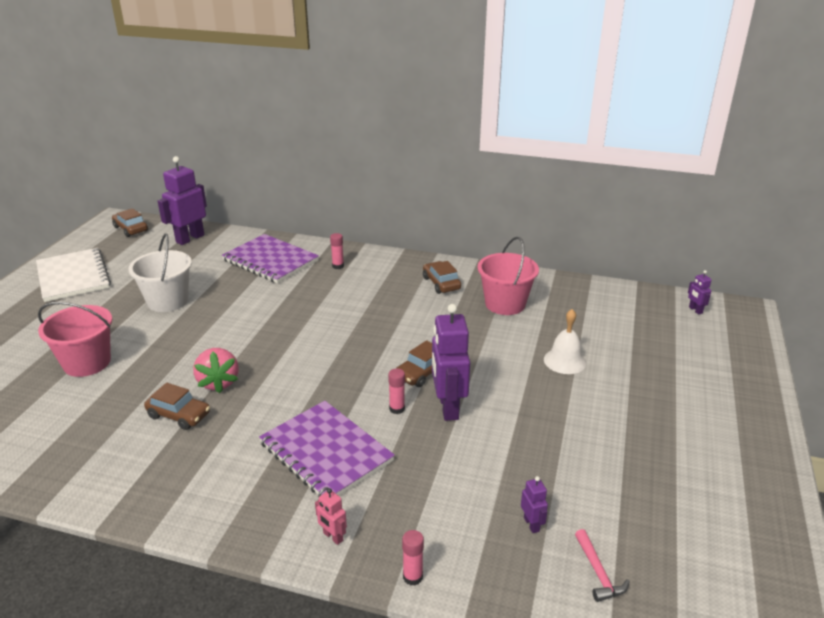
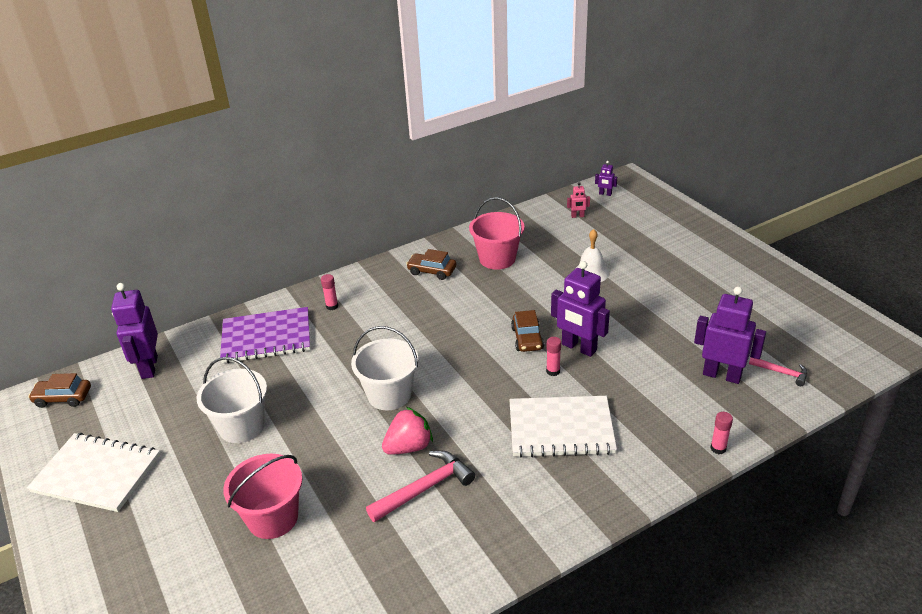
camera: 45 degrees left, 5 degrees up
brown car [144,382,210,430] -> pink hammer [366,450,475,522]
pink strawberry [193,348,239,393] -> pink strawberry turned 60 degrees counterclockwise [382,407,433,455]
purple notebook [259,401,395,497] -> white notebook [509,396,617,457]
pink robot [315,488,347,545] -> pink robot moved to [567,182,590,218]
purple robot [521,476,548,533] -> purple robot [694,287,766,384], size x2.21
none -> white bucket [351,326,418,410]

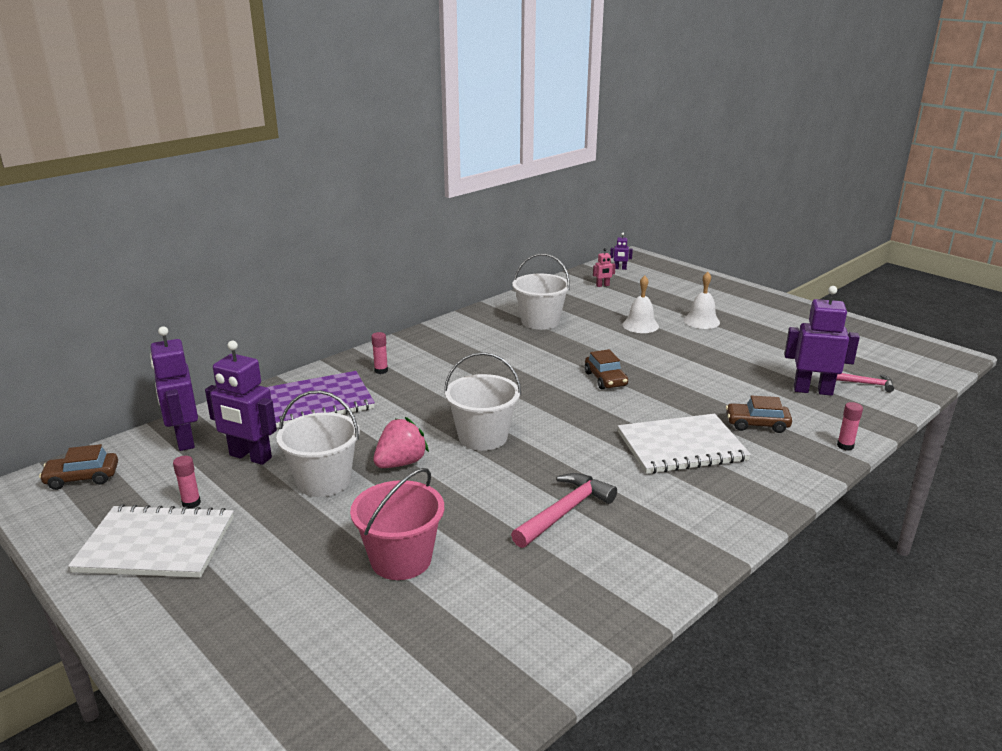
camera: 15 degrees left, 10 degrees down
pink strawberry [382,407,433,455] -> pink strawberry moved to [373,417,429,468]
brown car [406,249,456,280] -> brown car moved to [726,396,792,433]
pink bucket [469,197,524,270] -> white bucket [512,254,570,330]
pink glue stick [546,337,561,376] -> pink glue stick moved to [173,456,201,509]
purple robot [551,261,610,357] -> purple robot moved to [205,341,277,465]
none -> white bell [684,272,720,329]

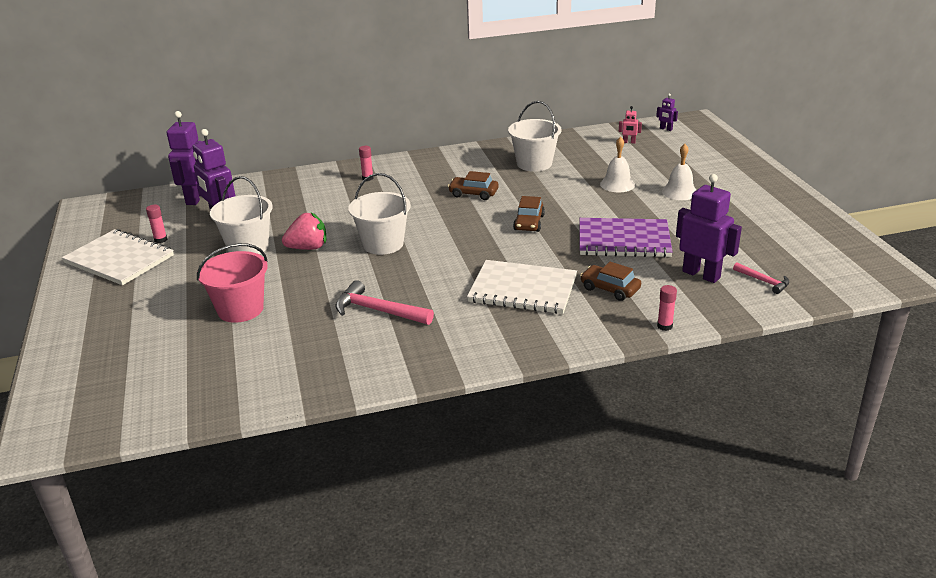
camera: 30 degrees right, 5 degrees up
brown car [39,444,118,490] -> brown car moved to [448,171,498,200]
purple notebook [267,371,375,428] -> purple notebook moved to [579,218,672,258]
pink hammer [511,473,617,548] -> pink hammer turned 135 degrees counterclockwise [335,280,434,325]

